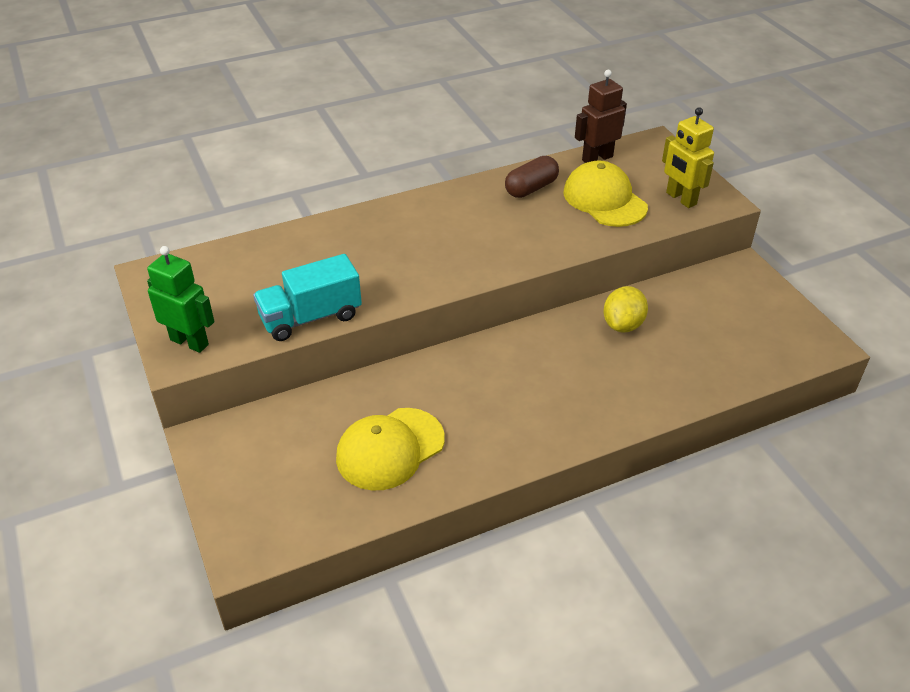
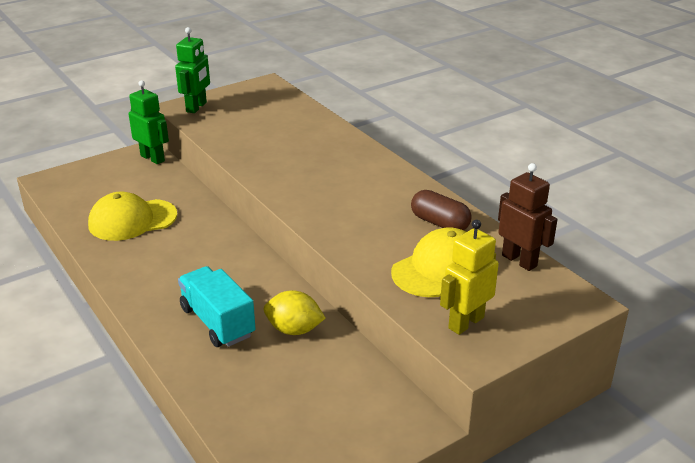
camera: 80 degrees right, 10 degrees down
turquoise truck [253,254,362,341] -> turquoise truck moved to [178,266,256,347]
yellow cap [336,408,445,491] -> yellow cap turned 60 degrees counterclockwise [88,192,177,241]
none -> green robot [129,80,169,164]

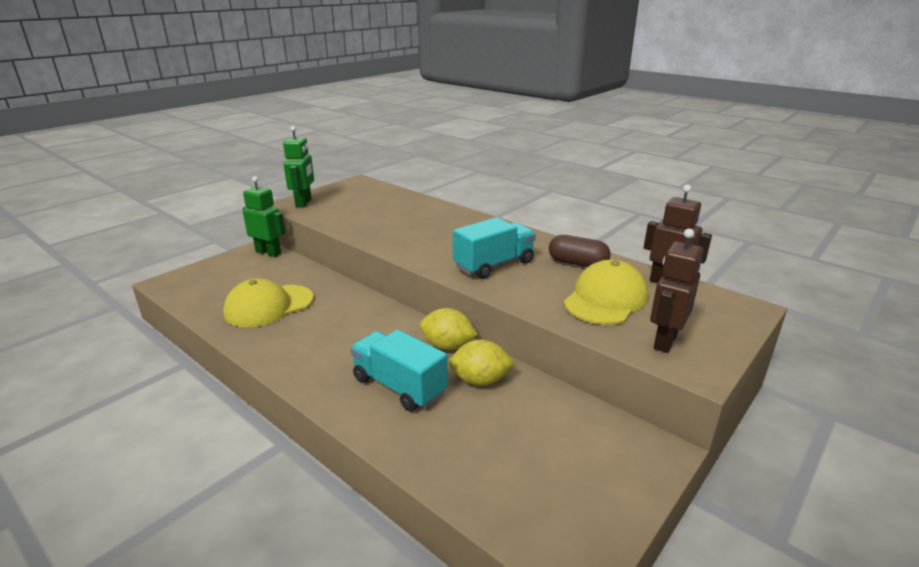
camera: 15 degrees left, 5 degrees down
yellow robot [440,220,499,335] -> brown robot [650,229,704,353]
none -> yellow lemon [420,308,478,350]
none -> turquoise truck [453,217,536,279]

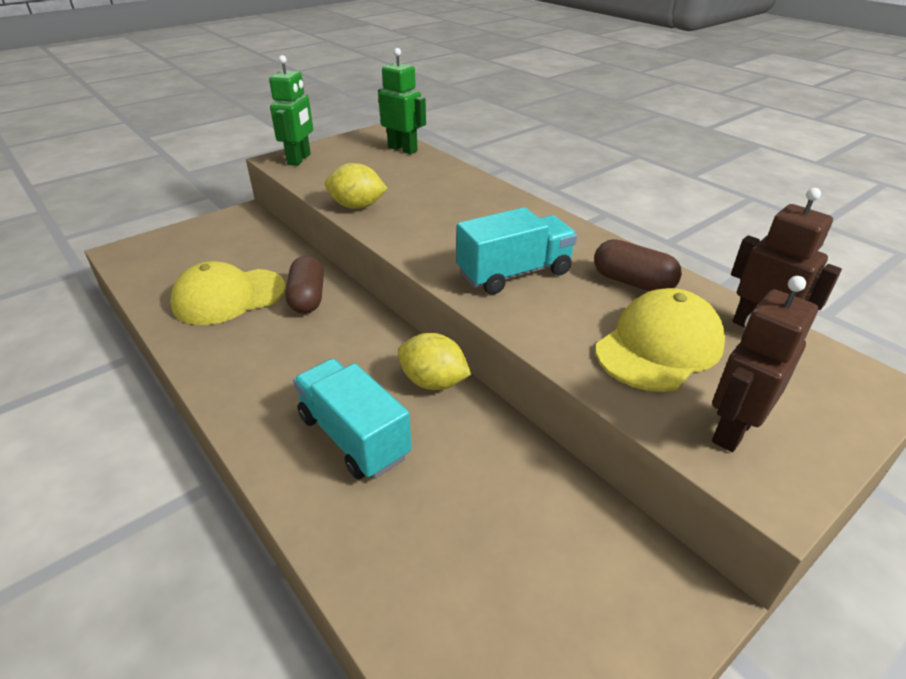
camera: 10 degrees right, 10 degrees up
green robot [243,176,286,257] -> green robot moved to [378,48,426,154]
yellow lemon [449,340,515,386] -> yellow lemon moved to [325,163,388,209]
none -> brown capsule [285,256,324,314]

